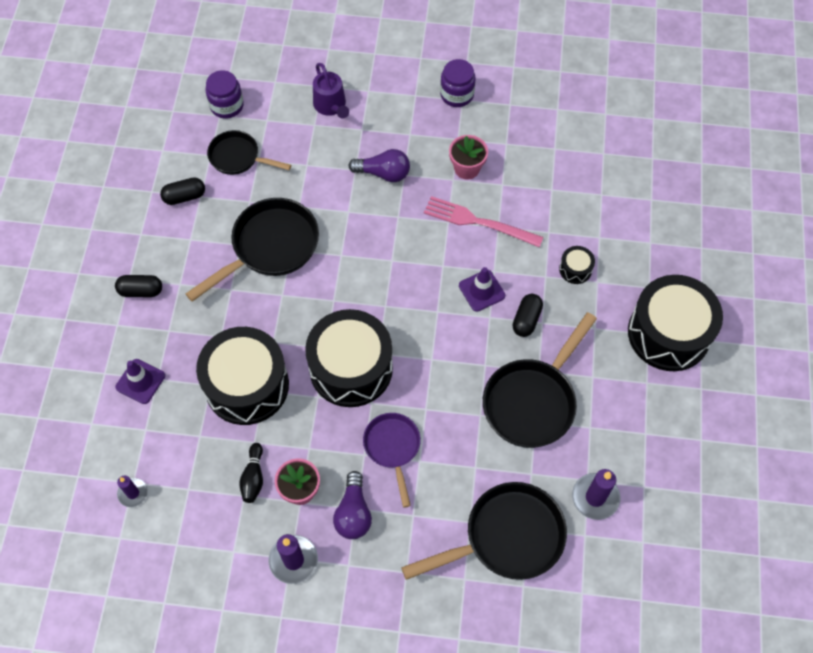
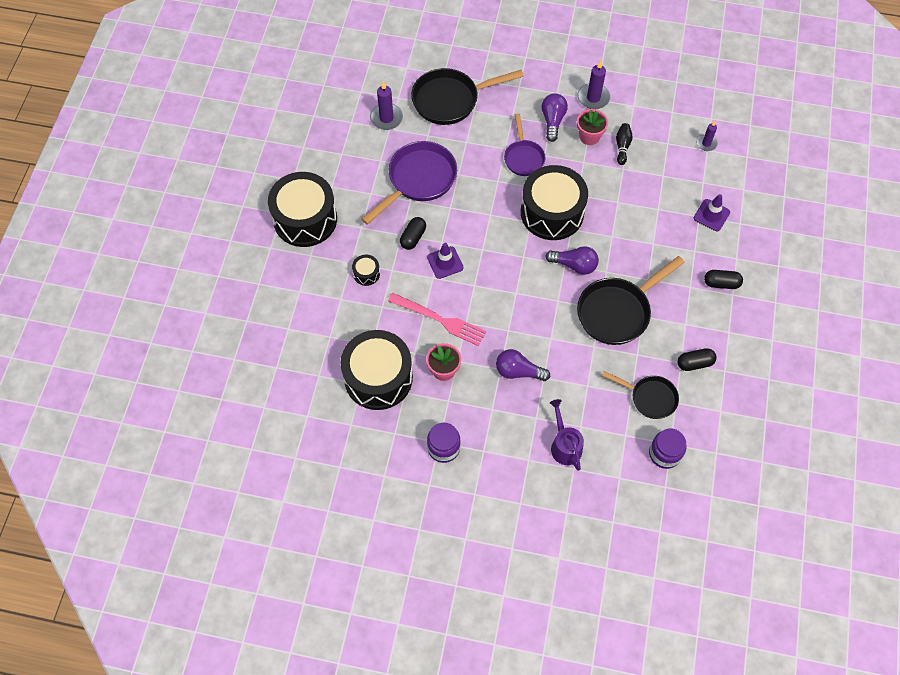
camera: 175 degrees left, 0 degrees up
black drum [196,327,289,425] -> black drum moved to [341,330,413,410]
black pan [483,312,597,448] -> purple pan [361,141,457,225]
none -> purple light bulb [545,246,599,275]

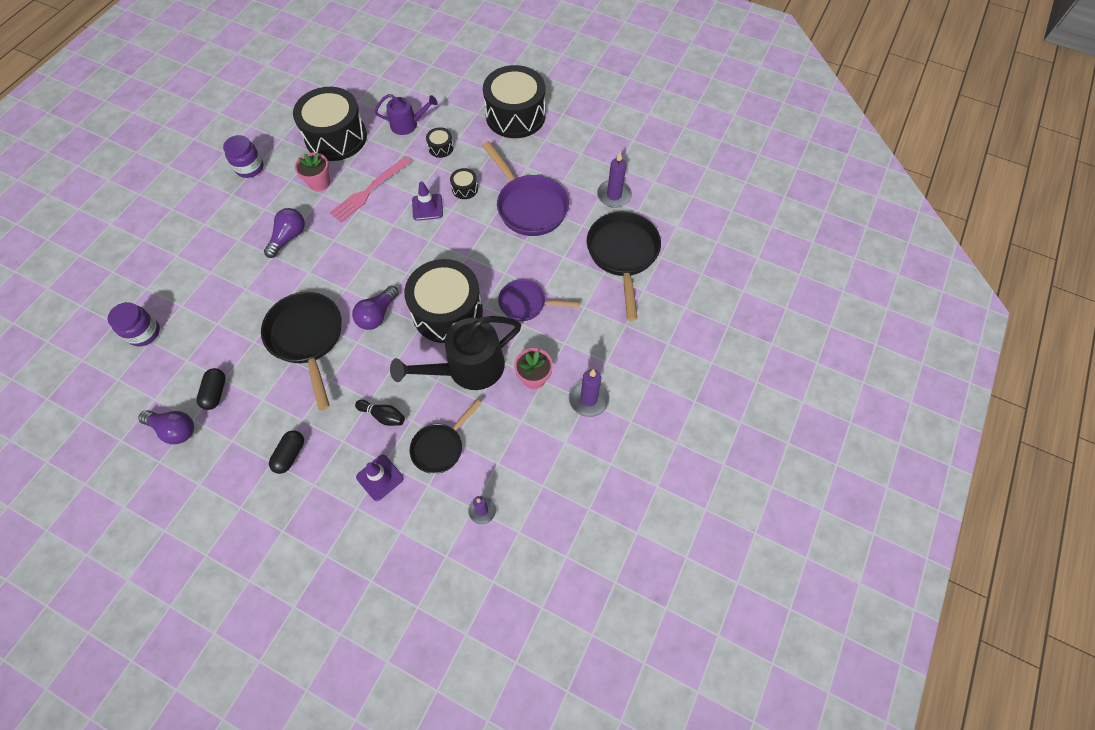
camera: 105 degrees right, 0 degrees up
black capsule [400,217,426,250] -> black drum [450,168,478,199]
purple light bulb [542,93,568,142] -> purple light bulb moved to [138,410,194,444]
purple watering can [550,399,584,471] -> purple watering can moved to [374,94,438,135]
black pan [602,371,679,419] -> black pan moved to [410,399,482,474]
black bowling pin [616,123,633,165] -> black bowling pin moved to [355,400,405,426]
none -> black watering can [390,316,521,390]

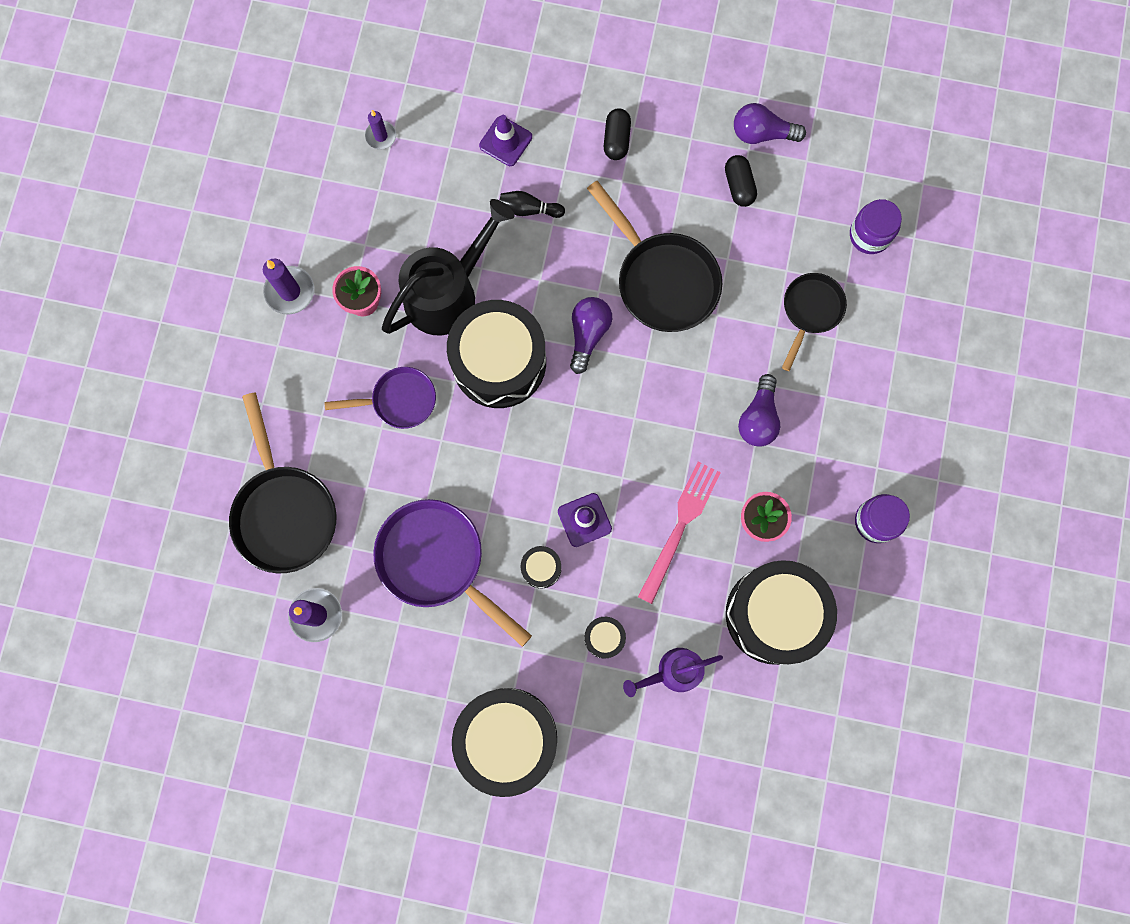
camera: 165 degrees right, 15 degrees up
black pan [410,399,482,474] -> black pan moved to [782,273,847,371]

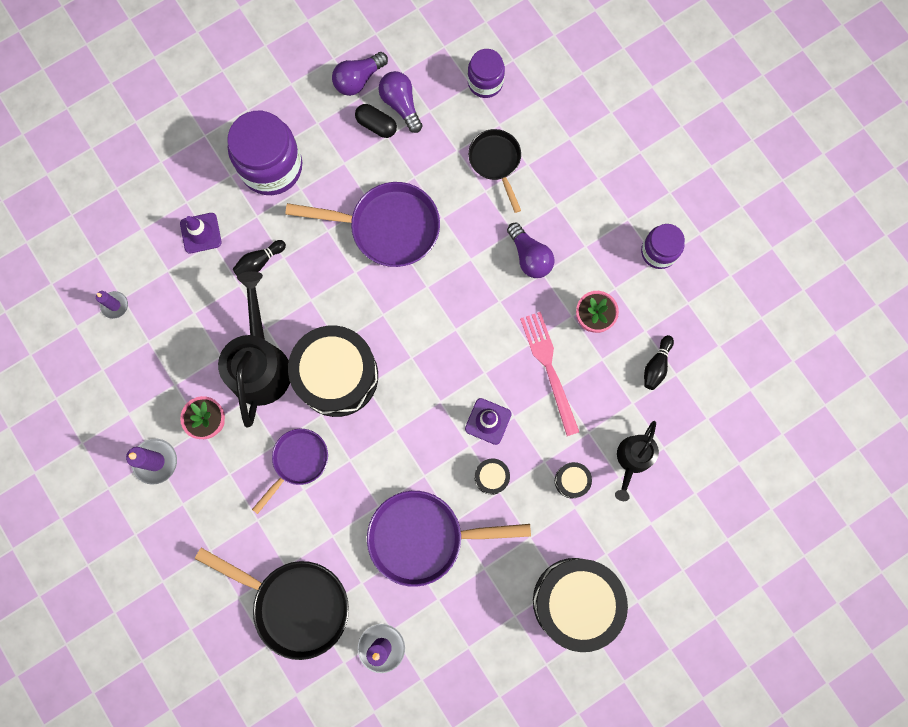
camera: 45 degrees left, 0 degrees up
purple light bulb [570,297,612,374] -> purple light bulb moved to [378,71,422,133]
black pan [587,181,722,332] -> purple pan [285,182,440,267]
black capsule [604,109,631,160] -> purple jar [227,111,302,195]
purple watering can [623,648,723,697] -> black watering can [615,421,659,501]
black drum [726,560,837,665] -> black bowling pin [644,335,674,390]

